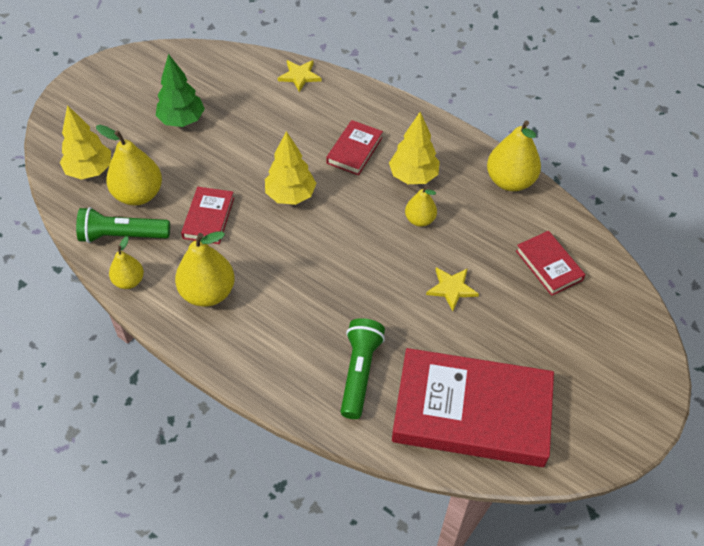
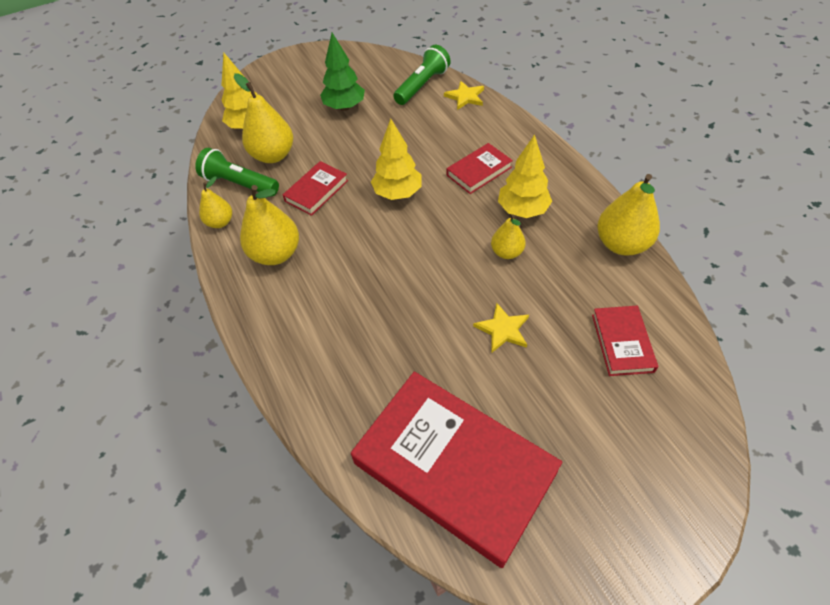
camera: 30 degrees right, 0 degrees up
green flashlight [340,318,385,419] -> green flashlight moved to [393,45,450,105]

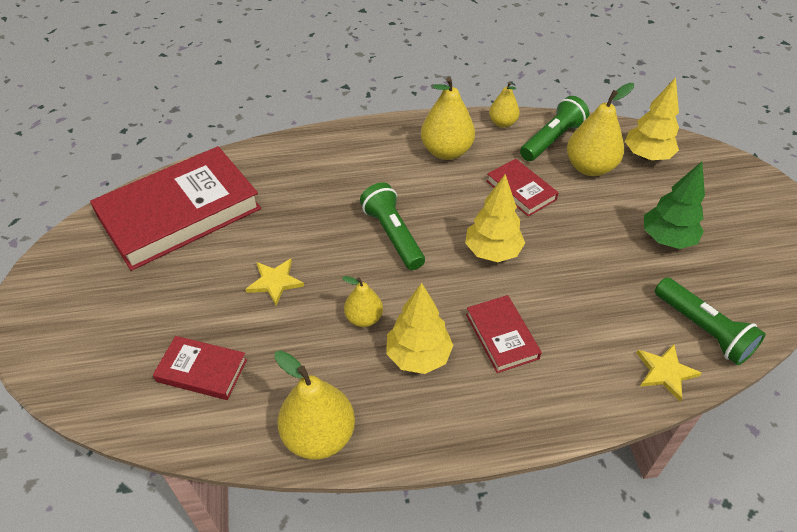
camera: 105 degrees right, 5 degrees down
none -> green flashlight [360,182,425,270]

